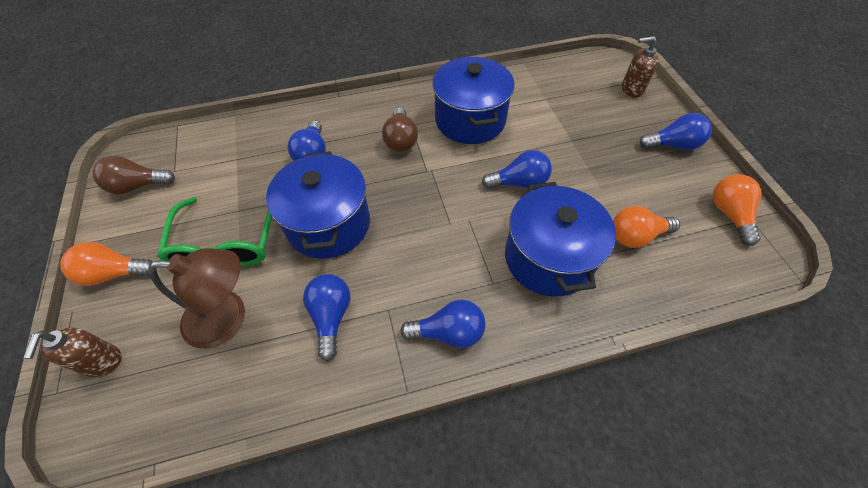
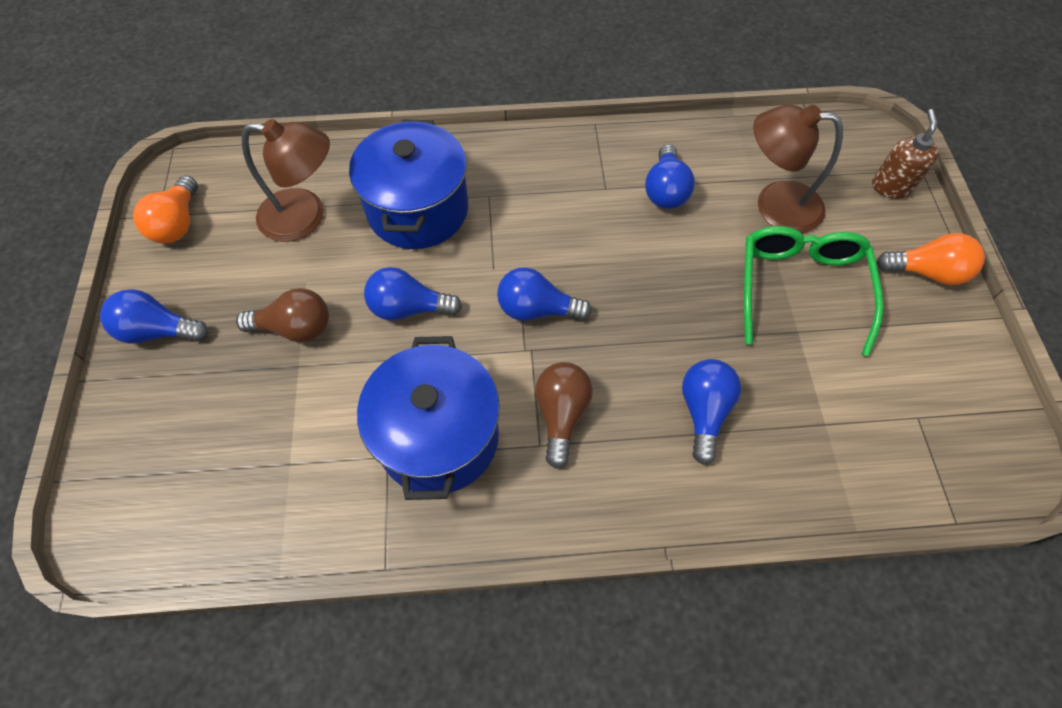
camera: 170 degrees left, 5 degrees up
brown light bulb [93,156,175,194] -> brown light bulb moved to [236,288,329,342]
blue pot [266,151,370,259] -> none
blue light bulb [400,300,486,348] -> blue light bulb moved to [497,267,592,321]
orange light bulb [613,206,680,248] -> brown lamp [242,119,330,242]
brown soap dispenser [622,36,658,98] -> none

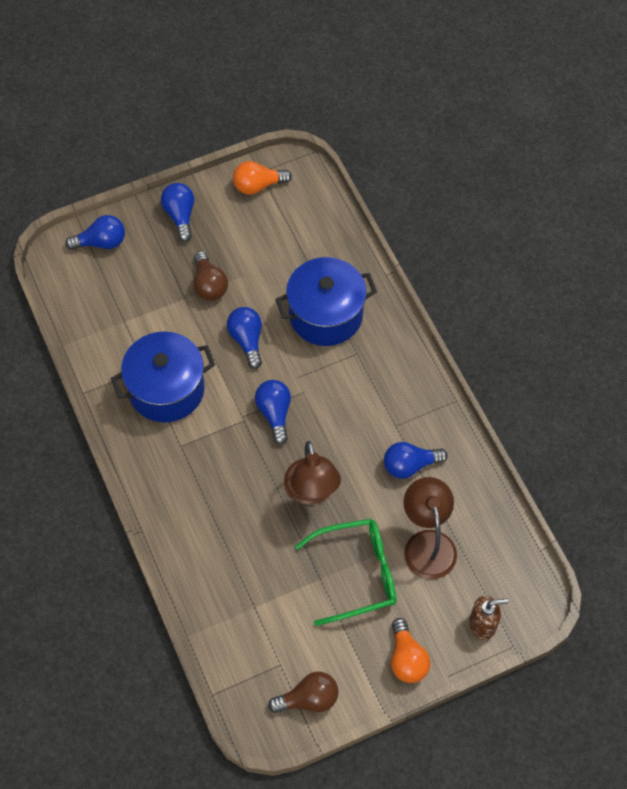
camera: 70 degrees right, 0 degrees up
brown lamp [242,119,330,242] -> brown lamp moved to [284,441,341,505]
brown light bulb [535,362,593,469] -> brown light bulb moved to [268,672,338,713]
blue light bulb [682,359,741,465] -> blue light bulb moved to [65,215,125,250]

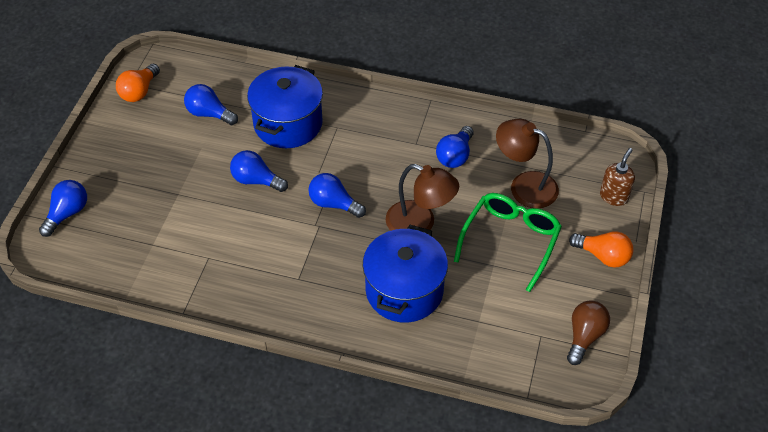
camera: 50 degrees left, 10 degrees down
blue pot [111,332,215,422] -> blue pot moved to [363,225,448,323]
blue light bulb [161,183,194,242] -> blue light bulb moved to [184,84,238,125]
brown light bulb [194,251,228,301] -> none

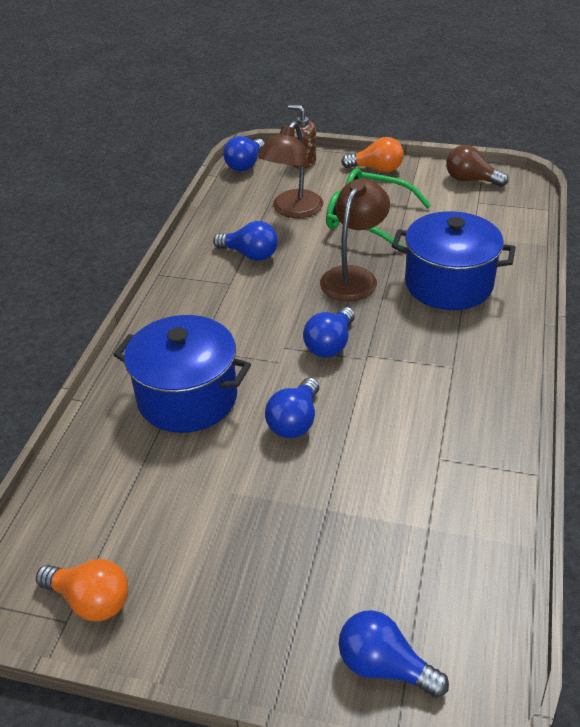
camera: 90 degrees left, 10 degrees down
blue light bulb [184,84,238,125] -> blue light bulb moved to [223,136,265,171]
orange light bulb [569,231,634,268] -> orange light bulb turned 75 degrees clockwise [341,137,404,173]

